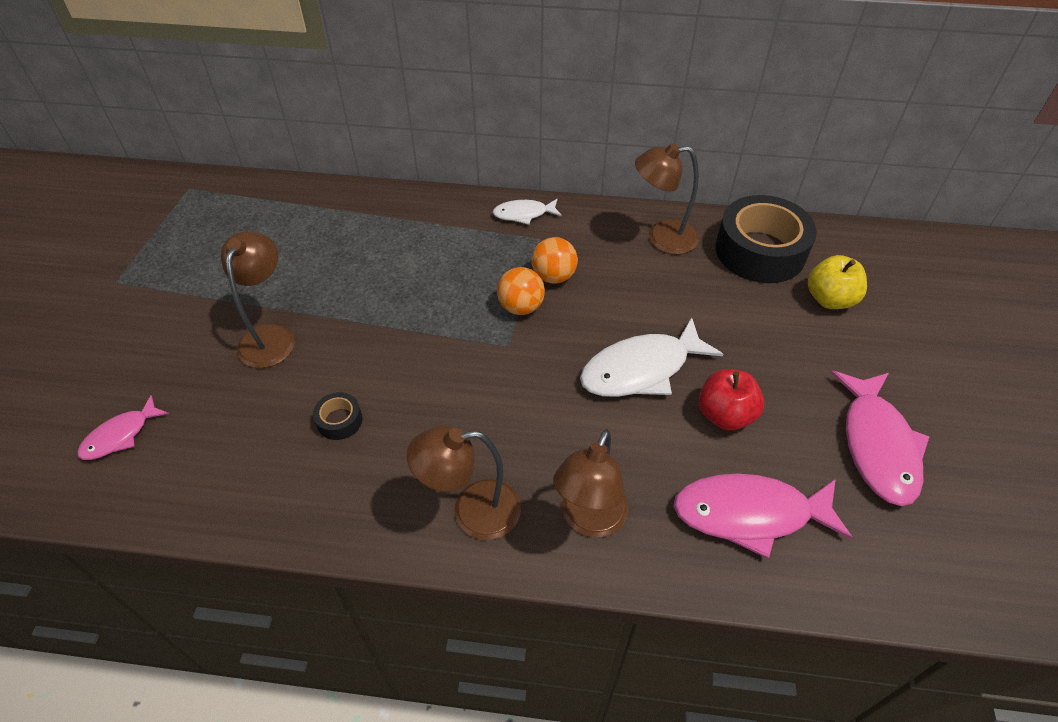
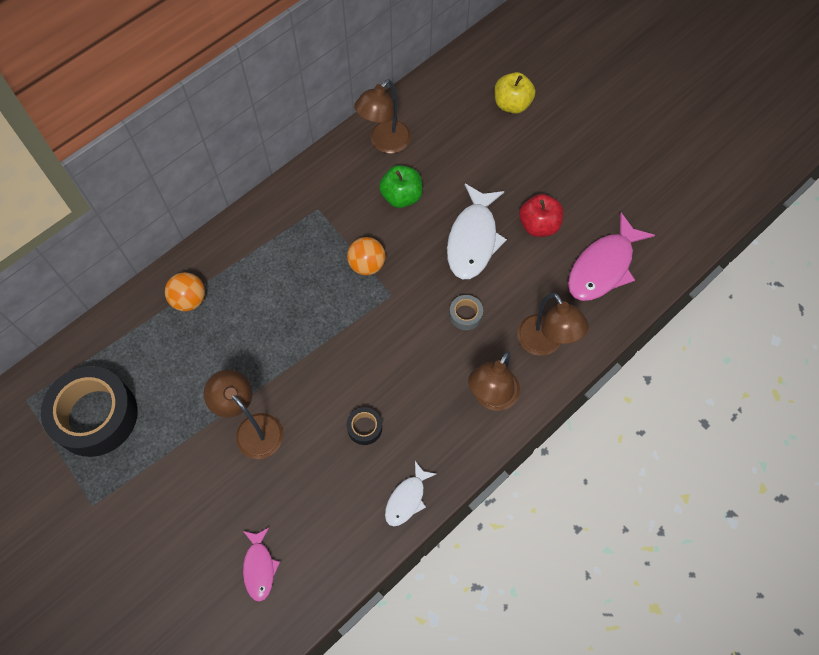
camera: 50 degrees left, 15 degrees up
white fish [492,199,562,225] -> white fish moved to [385,461,436,526]
orange ball [531,237,578,284] -> orange ball moved to [165,272,205,311]
black tape [715,195,817,283] -> black tape moved to [41,366,137,457]
pink fish [831,371,929,506] -> none
none -> green apple [379,165,423,208]
none -> grey tape [449,295,483,330]

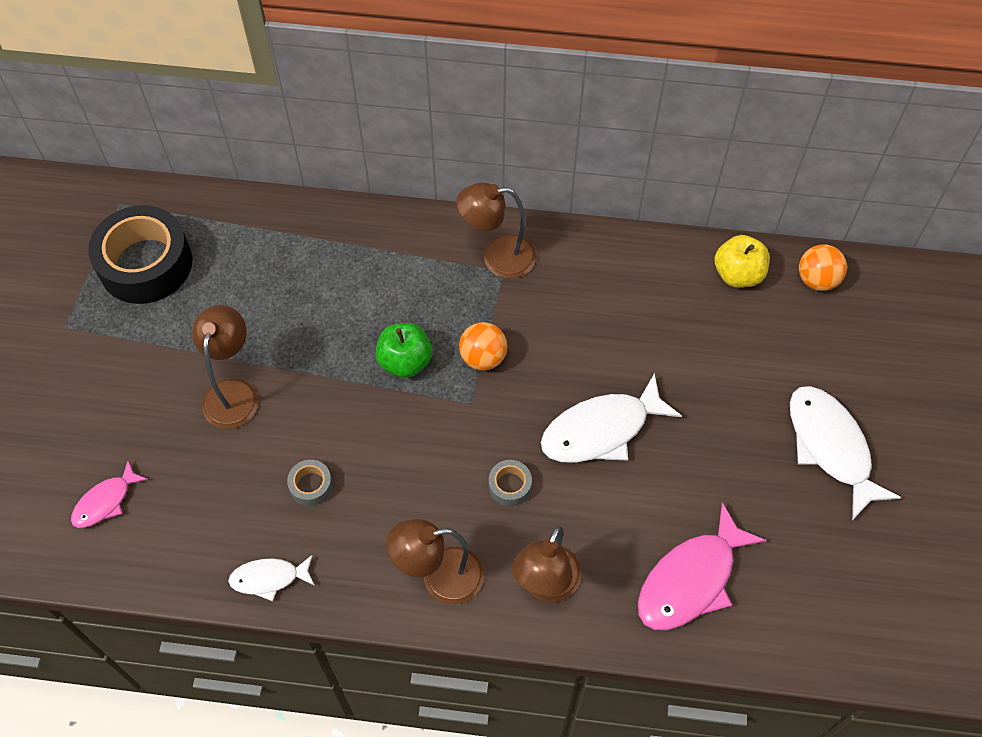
camera: 50 degrees right, 5 degrees down
orange ball [165,272,205,311] -> orange ball moved to [799,244,847,291]
black tape [347,407,382,445] -> grey tape [287,460,333,506]
brown lamp [354,79,411,153] -> brown lamp moved to [456,182,536,279]
green apple [379,165,423,208] -> green apple moved to [375,323,432,378]
yellow apple [494,72,535,114] -> yellow apple moved to [714,235,770,288]
red apple [519,194,564,237] -> none
pink fish [568,213,655,301] -> pink fish turned 45 degrees counterclockwise [638,502,767,630]
none -> white fish [790,386,902,521]

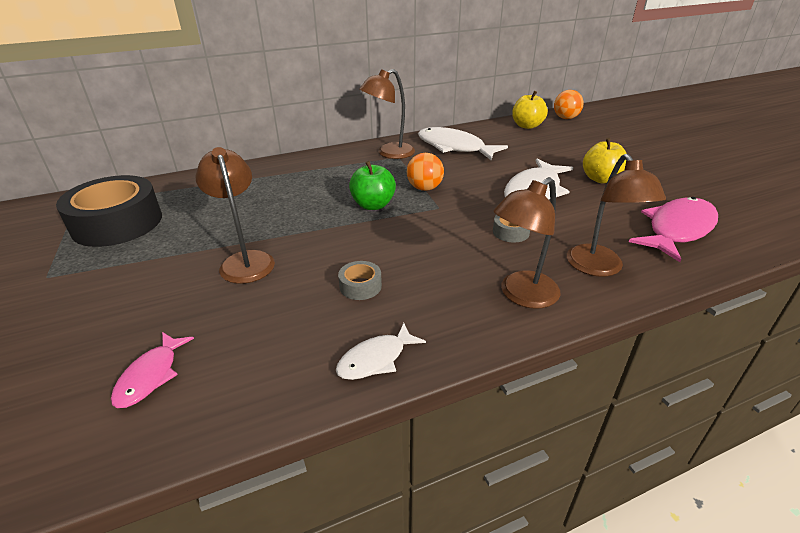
camera: 30 degrees left, 25 degrees down
pink fish [638,502,767,630] -> pink fish turned 150 degrees counterclockwise [629,197,718,262]
white fish [790,386,902,521] -> white fish moved to [418,127,508,160]
none -> yellow apple [583,137,627,183]

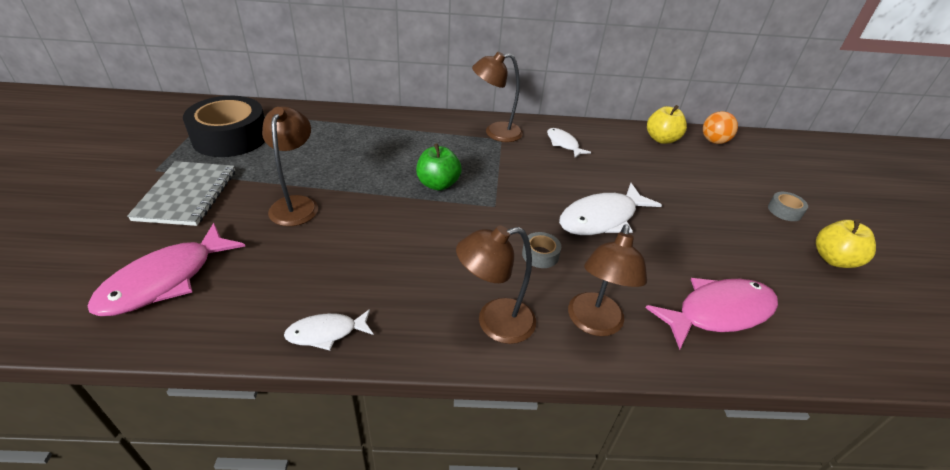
camera: 20 degrees right, 5 degrees up
pink fish [111,332,194,408] -> pink fish [87,223,246,316], size x1.80
grey tape [338,261,382,300] -> grey tape moved to [768,192,808,221]
orange ball [407,153,444,191] -> none
white fish [418,127,508,160] -> white fish [547,128,591,158], size x0.55
yellow apple [583,137,627,183] -> yellow apple moved to [816,219,876,268]
none -> grey notebook [127,161,235,226]

